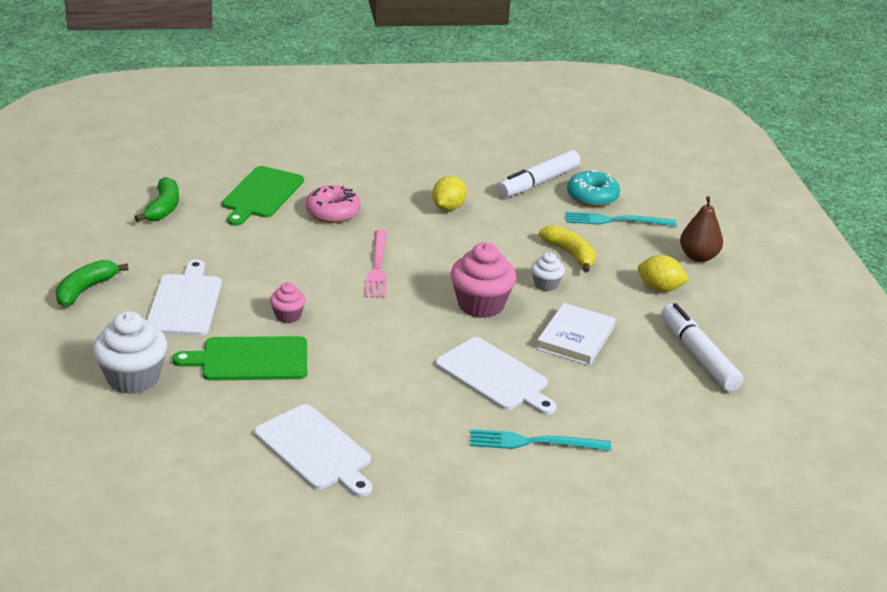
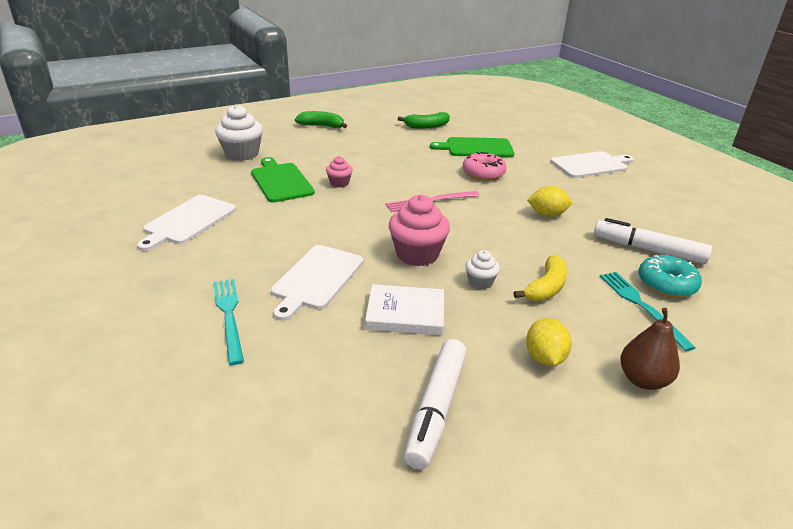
camera: 70 degrees right, 0 degrees up
white cutting board [147,260,222,336] -> white cutting board moved to [551,151,634,178]
white marker [661,303,743,392] -> white marker turned 150 degrees clockwise [404,339,467,469]

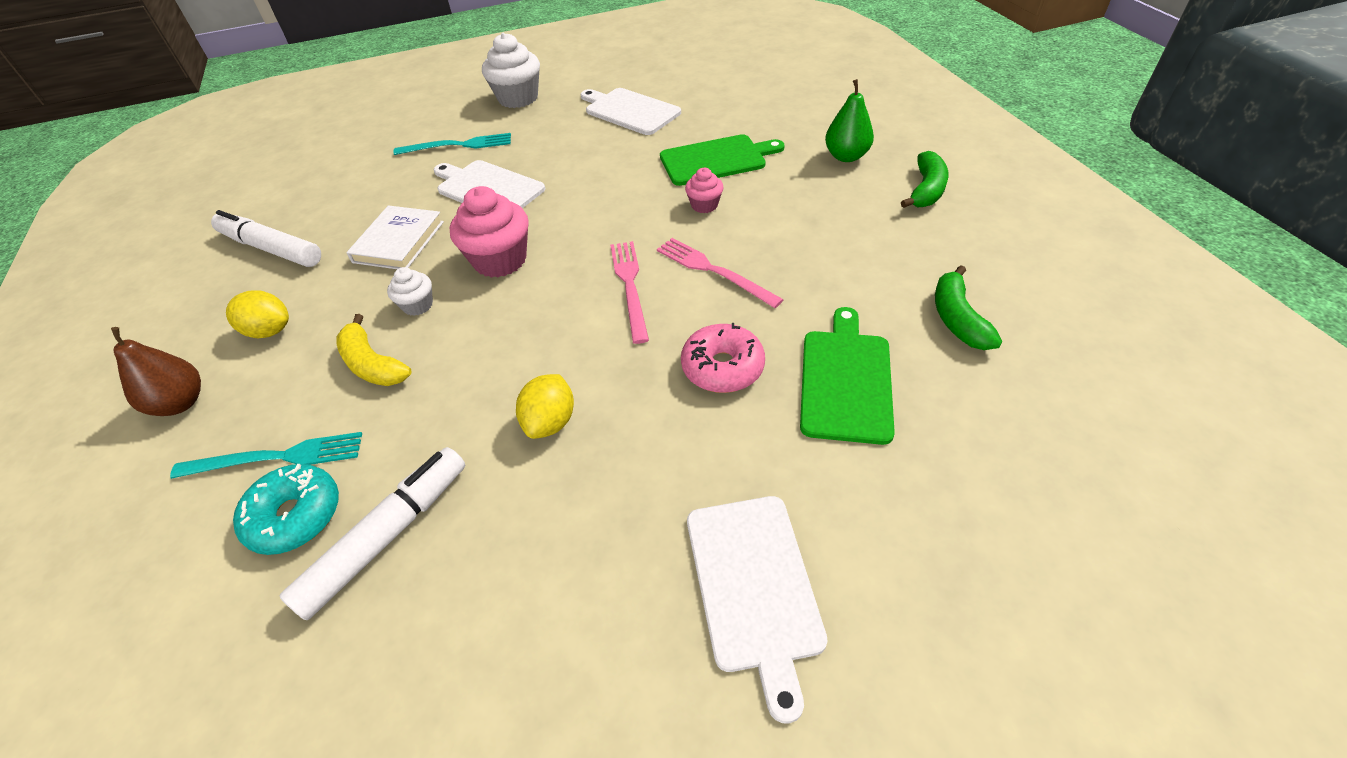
camera: 105 degrees right, 15 degrees up
white cupcake [215,104,263,161] -> white cupcake moved to [482,33,540,108]
none -> pink fork [657,238,784,308]
none -> green pear [825,79,874,162]

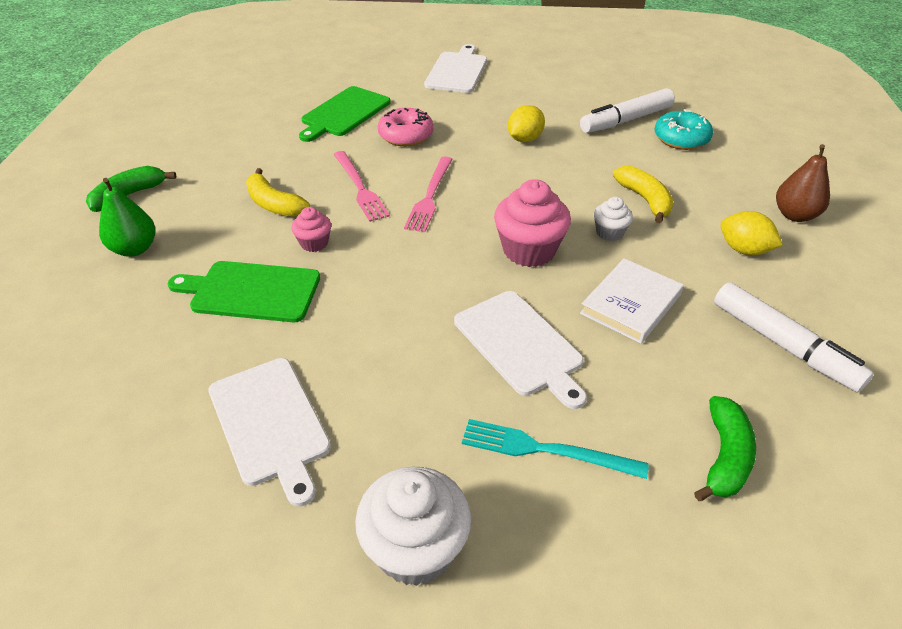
camera: 160 degrees left, 5 degrees down
turquoise fork [170,432,362,479] -> none
green banana [935,265,1002,350] -> green banana moved to [694,396,756,501]
none -> yellow banana [246,168,310,217]

